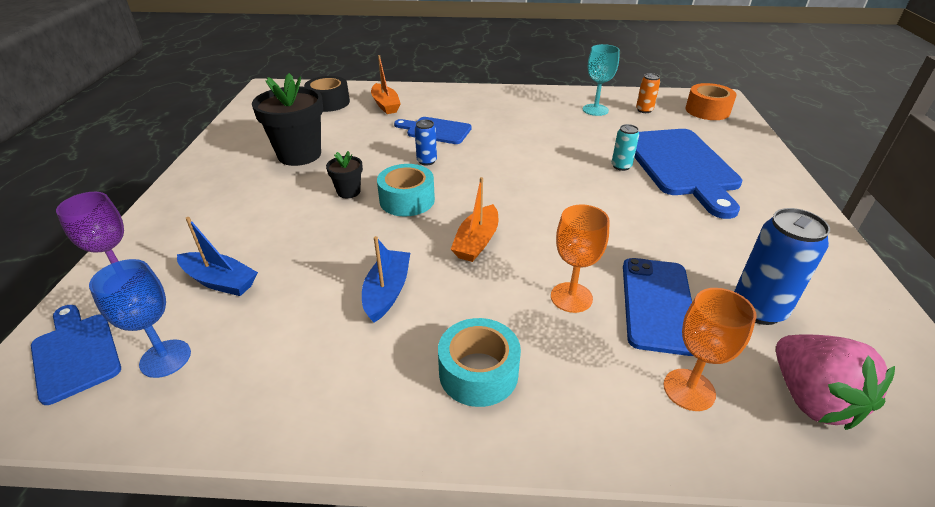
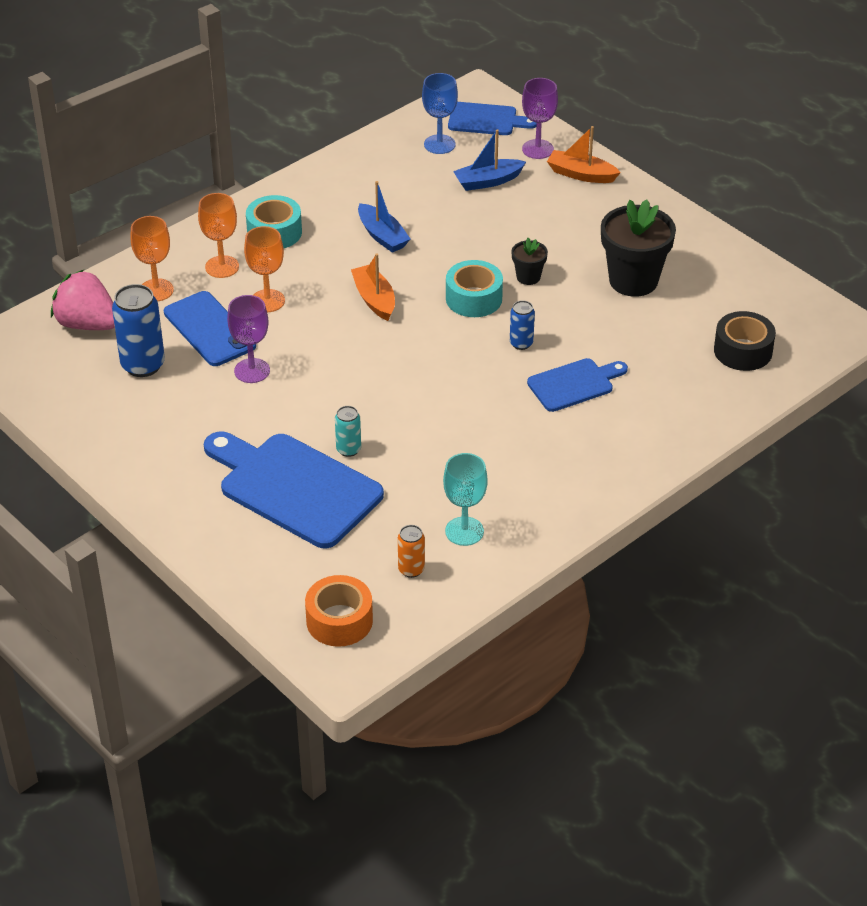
camera: 135 degrees right, 5 degrees up
orange boat [371,55,401,114] -> orange boat moved to [547,126,621,183]
none -> orange goblet [198,193,239,278]
none -> purple goblet [227,295,270,383]

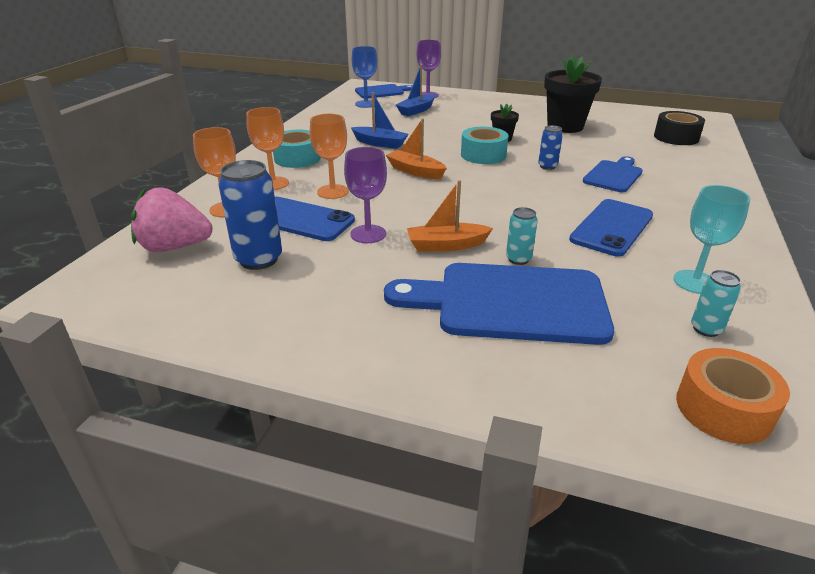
camera: 30 degrees left, 10 degrees down
orange can [398,525,425,578] -> turquoise can [691,270,741,337]
orange boat [547,126,621,183] -> orange boat moved to [407,180,493,251]
none -> blue phone [569,199,653,257]

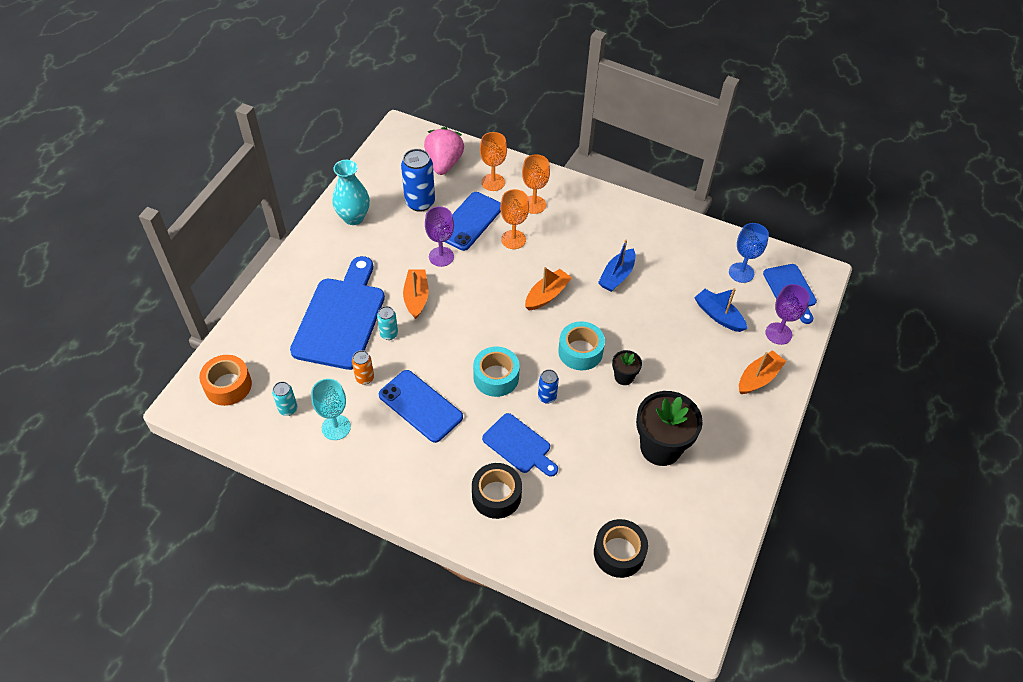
camera: 95 degrees right, 20 degrees up
turquoise tape [273,130,321,168] -> turquoise tape moved to [473,347,520,397]
none -> turquoise vase [332,160,370,225]
none -> orange can [352,350,374,385]
none -> black tape [472,463,522,519]
none -> orange boat [739,350,786,394]

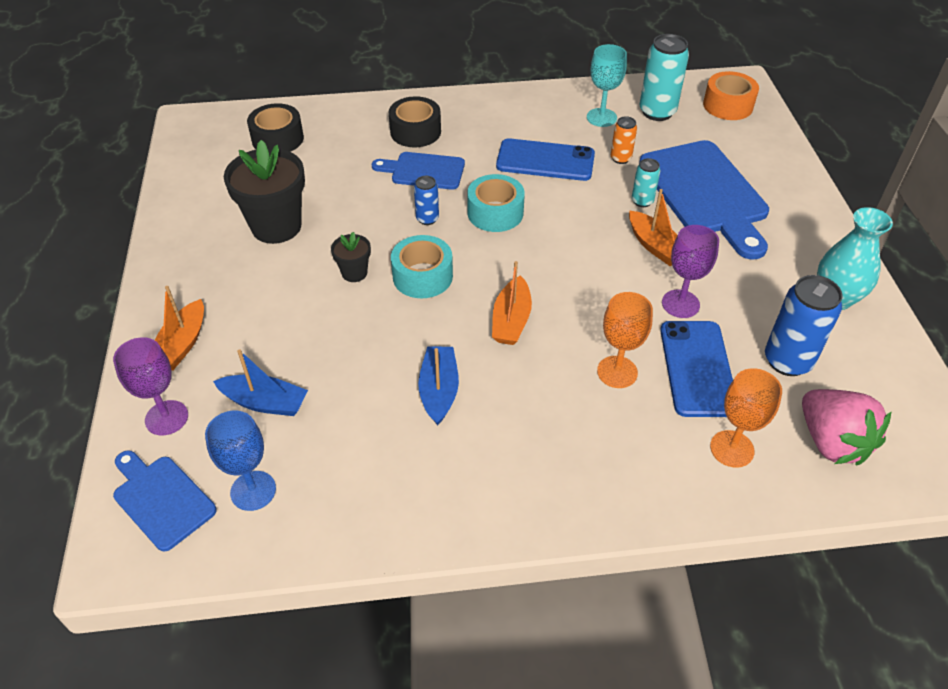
camera: 150 degrees right, 5 degrees down
turquoise can [272,382,297,416] -> turquoise can [640,34,689,121], size x1.85
orange goblet [522,155,550,214] -> none

